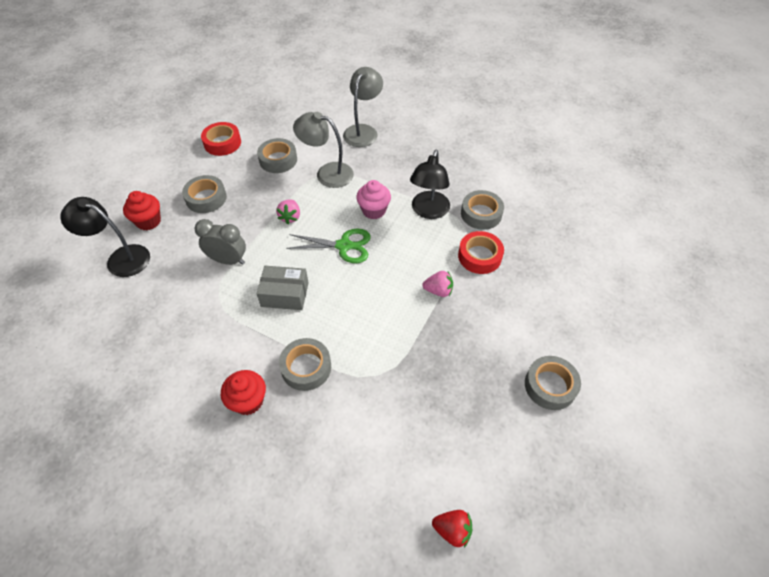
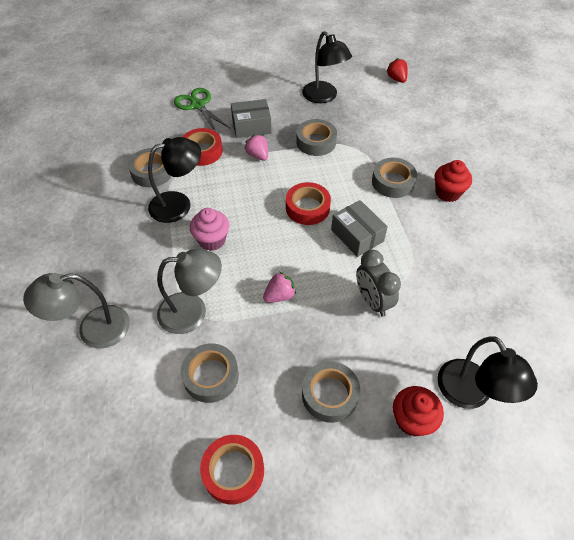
camera: 130 degrees left, 0 degrees up
green scissors [286,229,371,263] -> green scissors moved to [174,88,231,132]
grey lamp [293,112,354,188] -> grey lamp turned 75 degrees counterclockwise [157,249,222,334]
grey tape [525,356,581,410] -> grey tape moved to [296,119,337,156]
none -> grey box [231,99,272,138]
none -> red tape [286,182,331,225]
none -> black lamp [302,31,352,103]

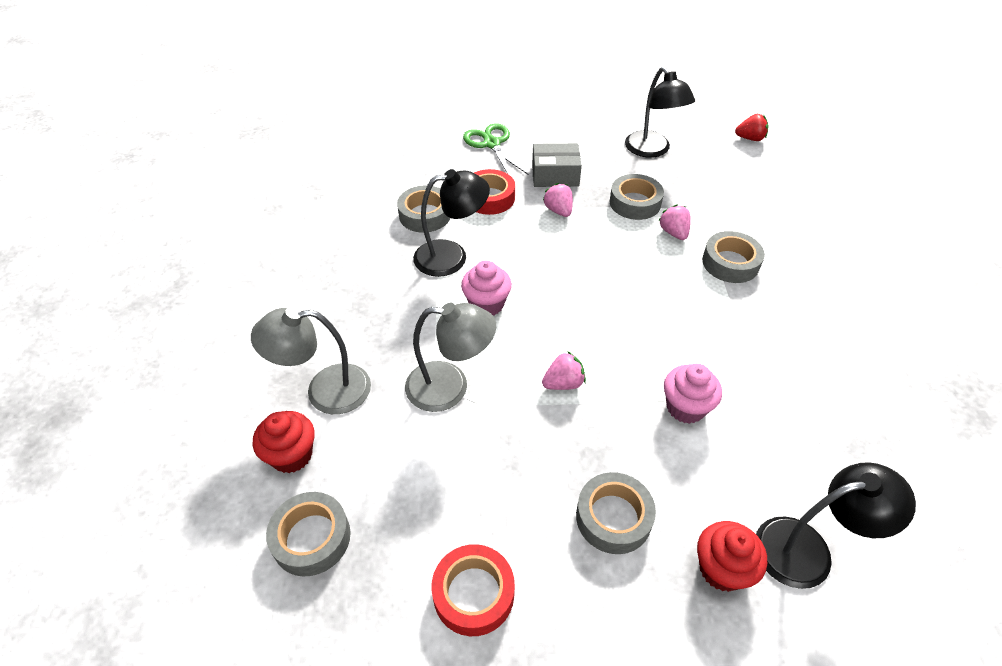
camera: 10 degrees right, 5 degrees down
grey tape [180,343,239,403] -> grey tape moved to [266,492,351,576]
red tape [286,182,331,225] -> none
grey box [331,200,388,257] -> none
grey clock [356,250,401,317] -> pink cupcake [664,364,722,424]
red strawberry [387,58,408,83] -> red strawberry turned 105 degrees clockwise [735,114,768,141]
red cupcake [435,160,472,202] -> red cupcake moved to [253,411,315,473]
black lamp [437,337,538,409] -> black lamp turned 90 degrees counterclockwise [756,462,916,589]
none -> pink strawberry [658,205,691,240]

